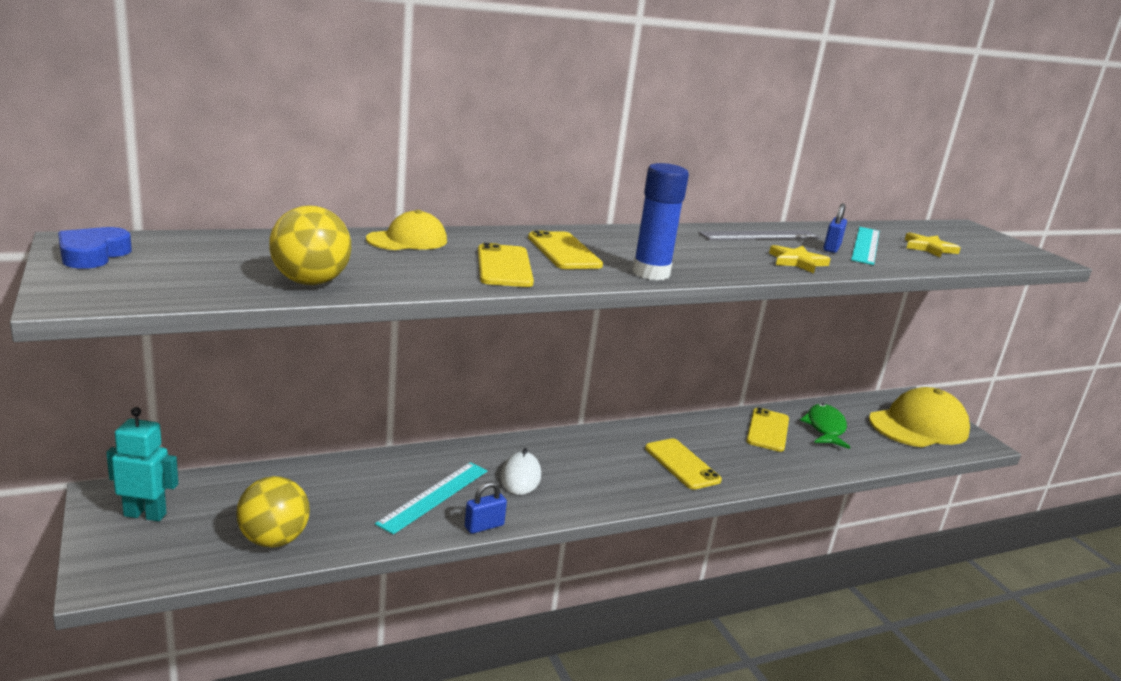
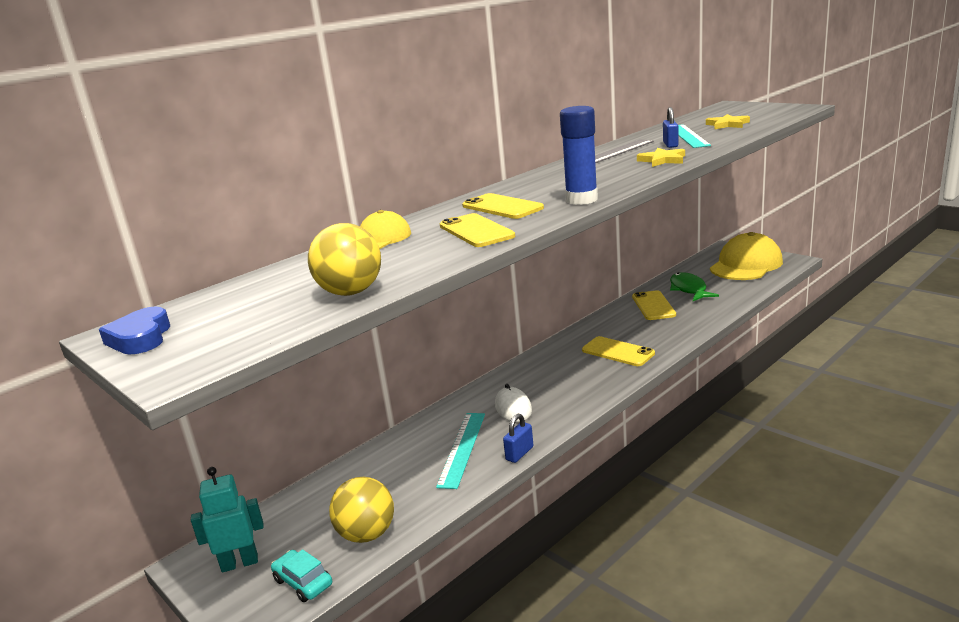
camera: 15 degrees left, 0 degrees up
none -> turquoise car [271,549,332,602]

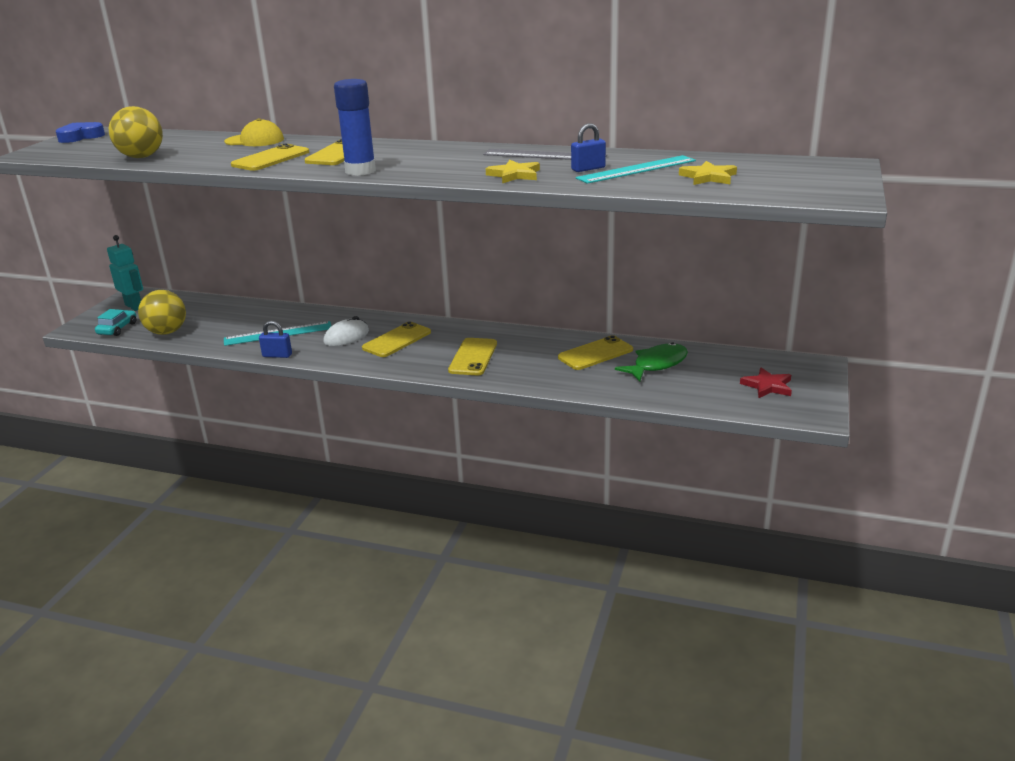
camera: 60 degrees right, 5 degrees up
yellow cap [710,232,783,280] -> red star [740,367,792,398]
none -> yellow phone [362,322,431,357]

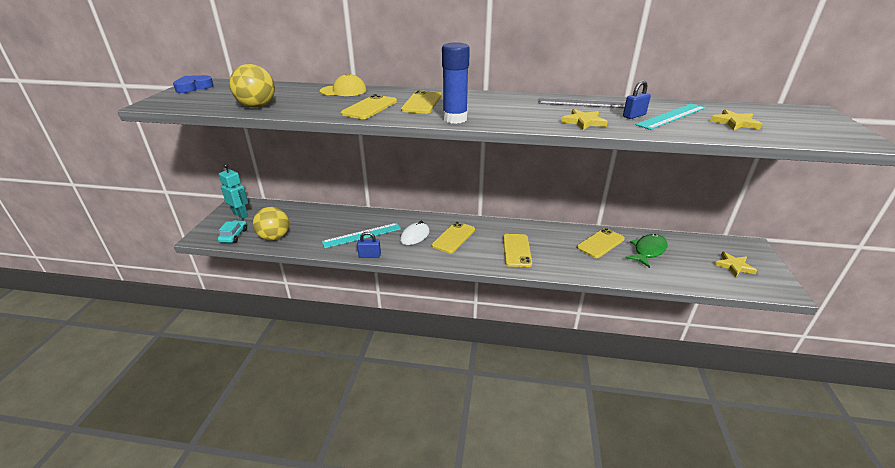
camera: 10 degrees left, 5 degrees up
red star [740,367,792,398] -> yellow star [715,252,757,277]

